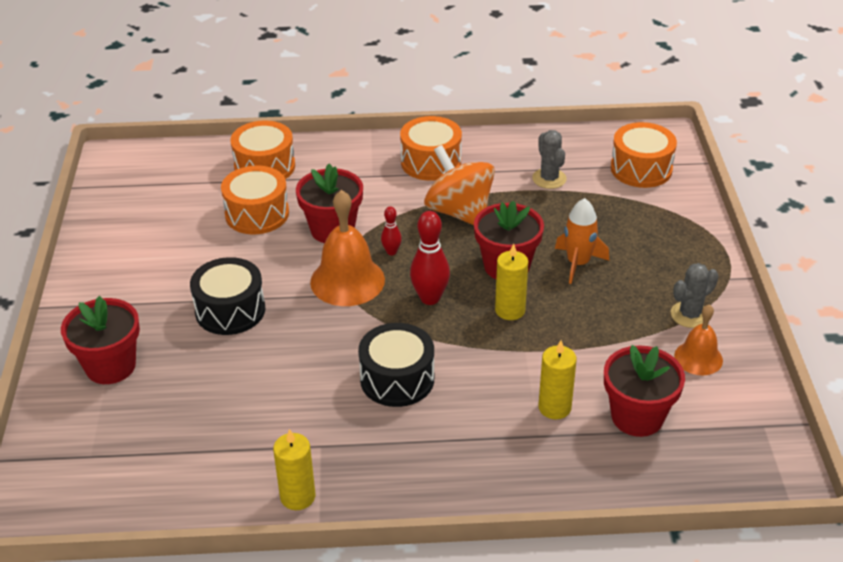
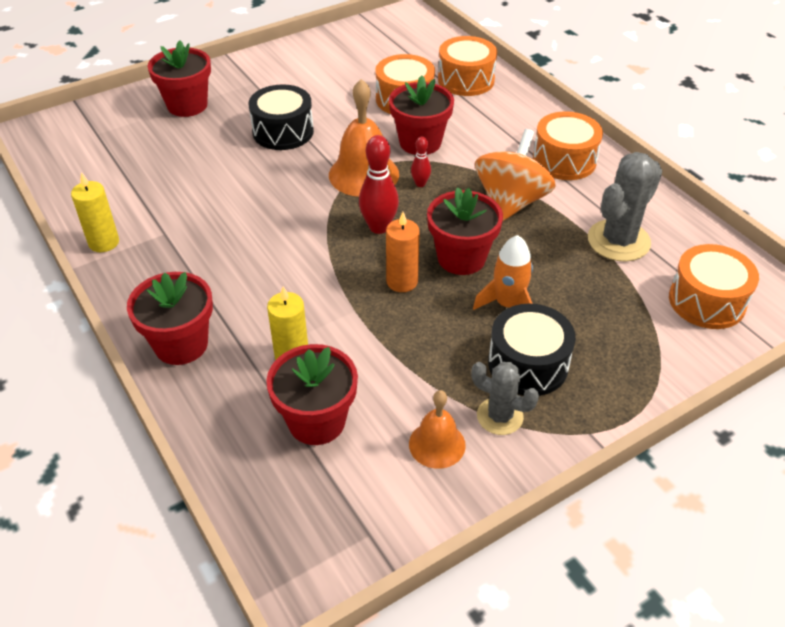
camera: 60 degrees right, 5 degrees up
black drum [358,323,434,407] -> black drum moved to [488,304,576,396]
yellow candle [495,243,528,320] -> orange candle [386,212,420,292]
grey cactus [532,130,566,189] -> grey cactus [588,152,662,262], size x1.62
none -> red flower pot [127,272,213,365]

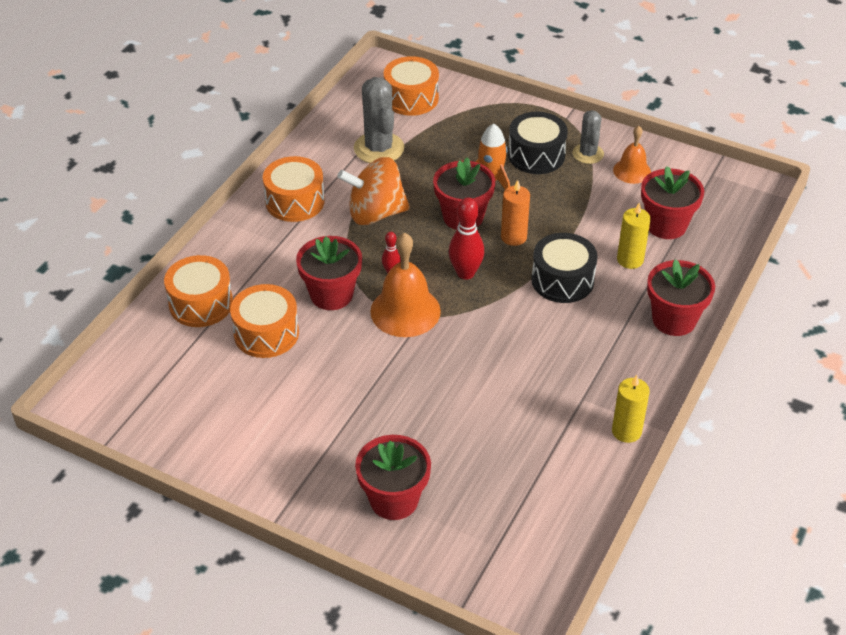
camera: 120 degrees left, 0 degrees up
black drum [249,84,314,150] -> black drum moved to [531,233,598,303]
grey cactus [588,152,662,262] -> grey cactus turned 60 degrees clockwise [354,77,404,163]

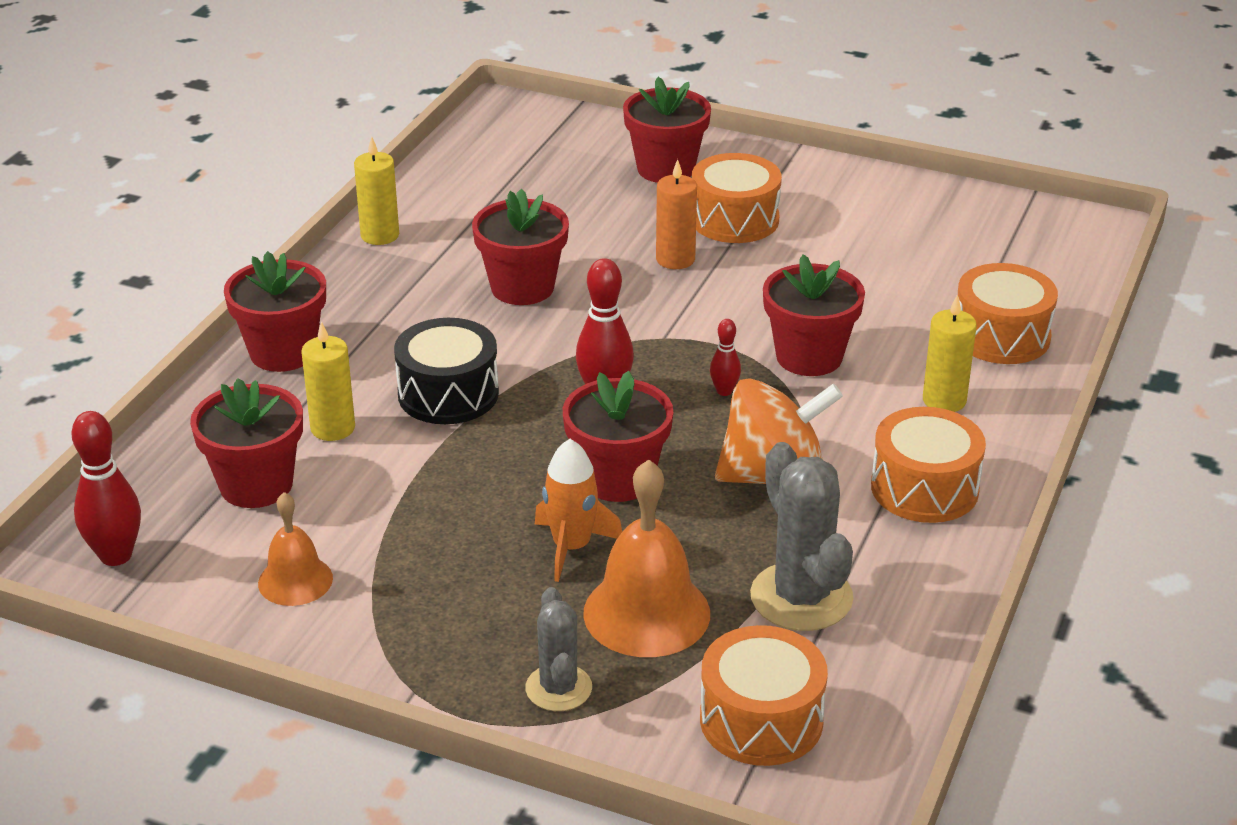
camera: 175 degrees right, 10 degrees down
orange drum [230,284,299,358] -> orange drum moved to [692,153,782,243]
orange bell [370,233,441,337] -> orange bell moved to [583,459,710,657]
orange candle [501,180,530,246] -> orange candle moved to [656,159,697,269]
black drum [508,112,568,174] -> none
grey cactus [572,110,604,164] -> grey cactus moved to [525,587,592,711]
none -> red bowling pin [71,411,141,566]
none -> red flower pot [472,189,569,305]
none -> yellow candle [923,295,977,412]

